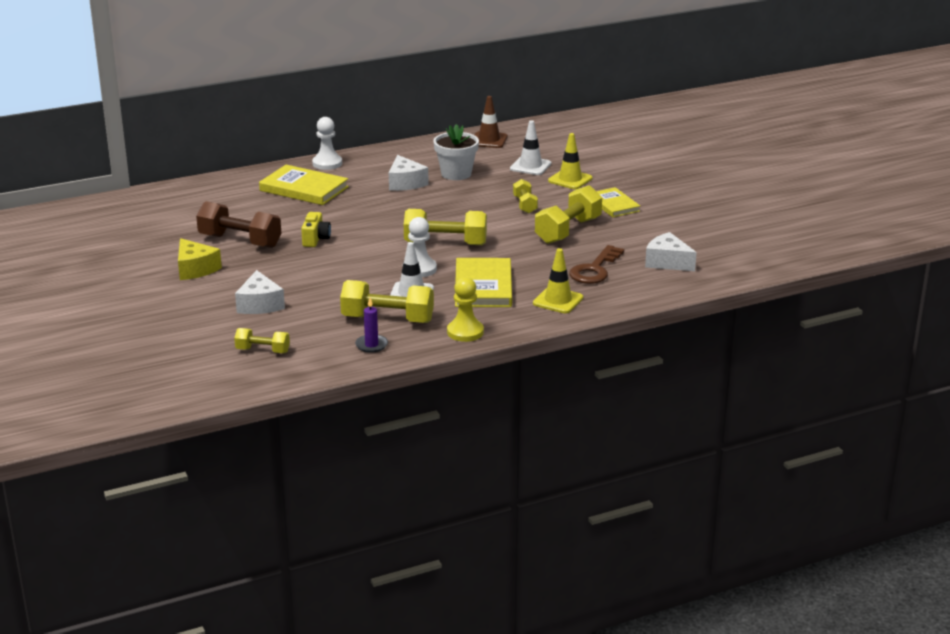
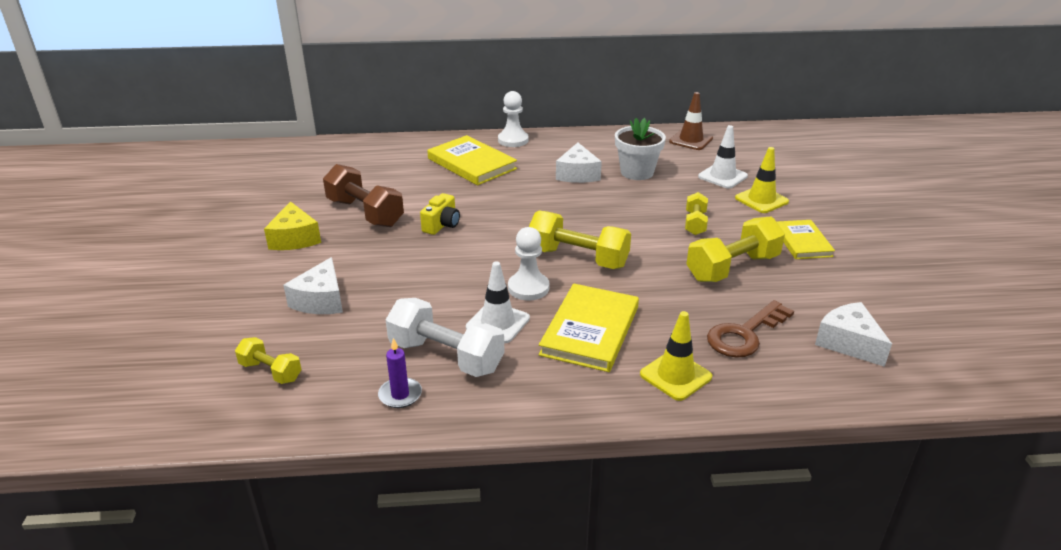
camera: 20 degrees right, 5 degrees up
yellow dumbbell [340,280,434,323] -> white dumbbell [386,298,504,377]
yellow pawn [447,277,484,342] -> none

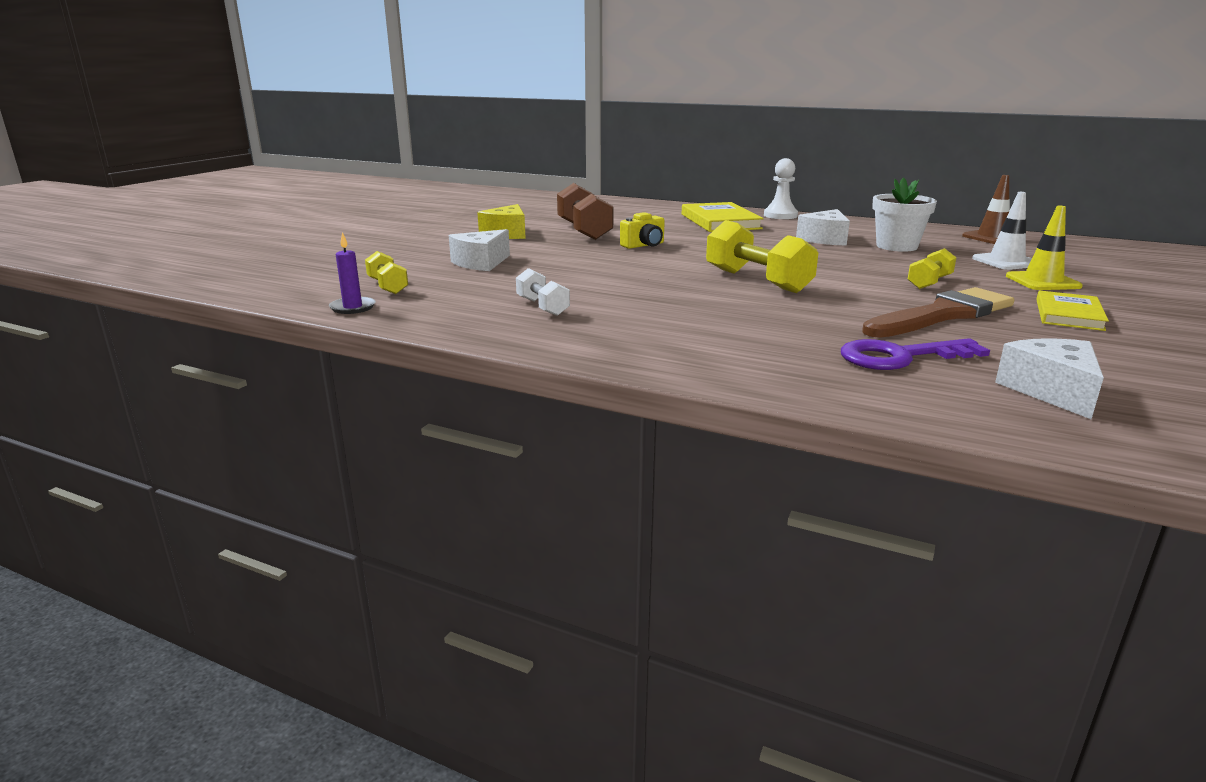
camera: 30 degrees right, 10 degrees down
purple candle [378,338,422,408] -> purple candle moved to [329,232,376,314]
white dumbbell [386,298,504,377] -> white dumbbell [516,268,570,316], size x0.56
white traffic cone [466,261,530,343] -> none
white pawn [508,227,550,301] -> none
yellow book [539,283,639,372] -> none
yellow traffic cone [640,311,712,401] -> none
yellow dumbbell [686,217,785,282] -> brown brush [862,287,1014,338]
brown key [707,300,794,358] -> purple key [841,338,990,370]

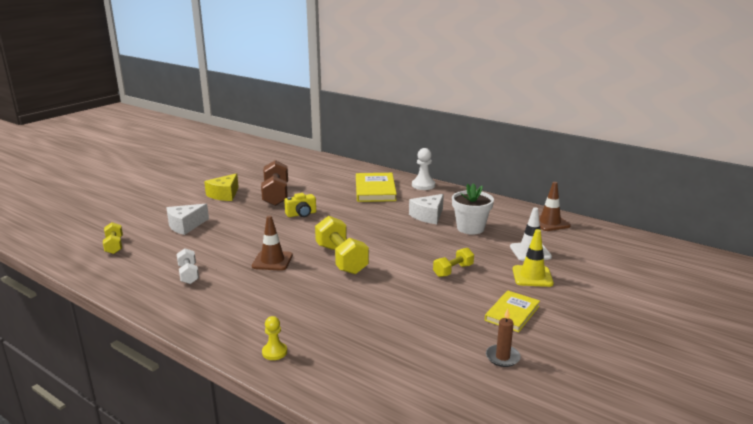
camera: 10 degrees right, 0 degrees up
purple candle [329,232,376,314] -> none
purple key [841,338,990,370] -> none
brown brush [862,287,1014,338] -> none
white cheese [995,338,1104,419] -> none
none -> brown traffic cone [252,215,293,271]
none -> yellow pawn [262,316,287,360]
none -> brown candle [486,309,521,367]

